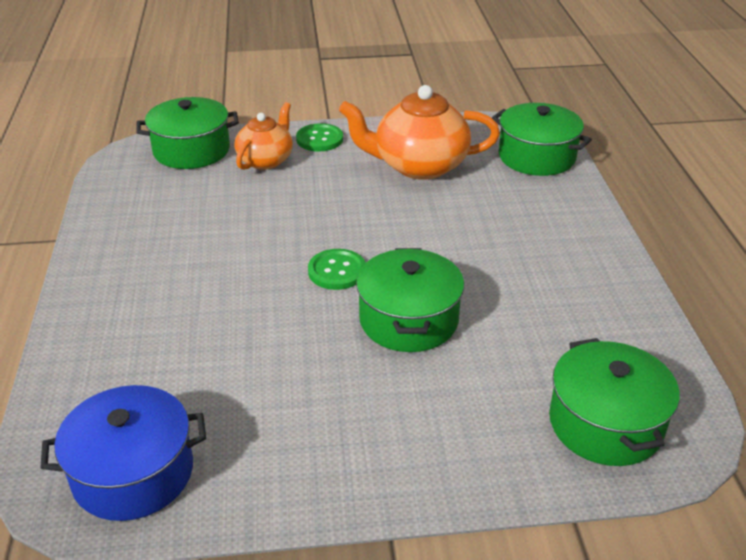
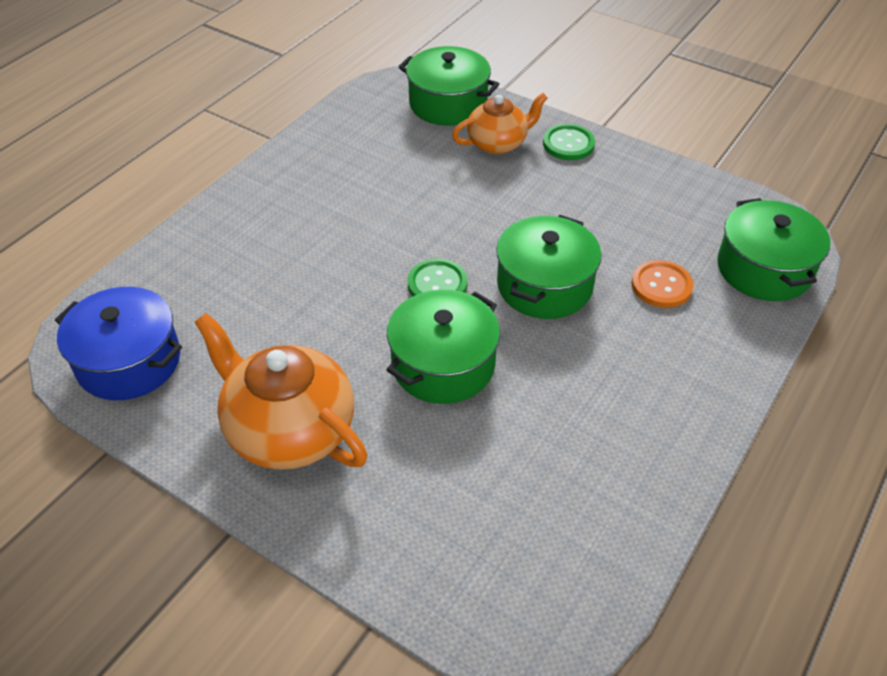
camera: 40 degrees right, 10 degrees up
orange teapot [339,85,500,180] -> orange teapot moved to [194,313,368,470]
green pot [549,338,680,466] -> green pot moved to [496,215,602,319]
none -> orange button [632,260,694,308]

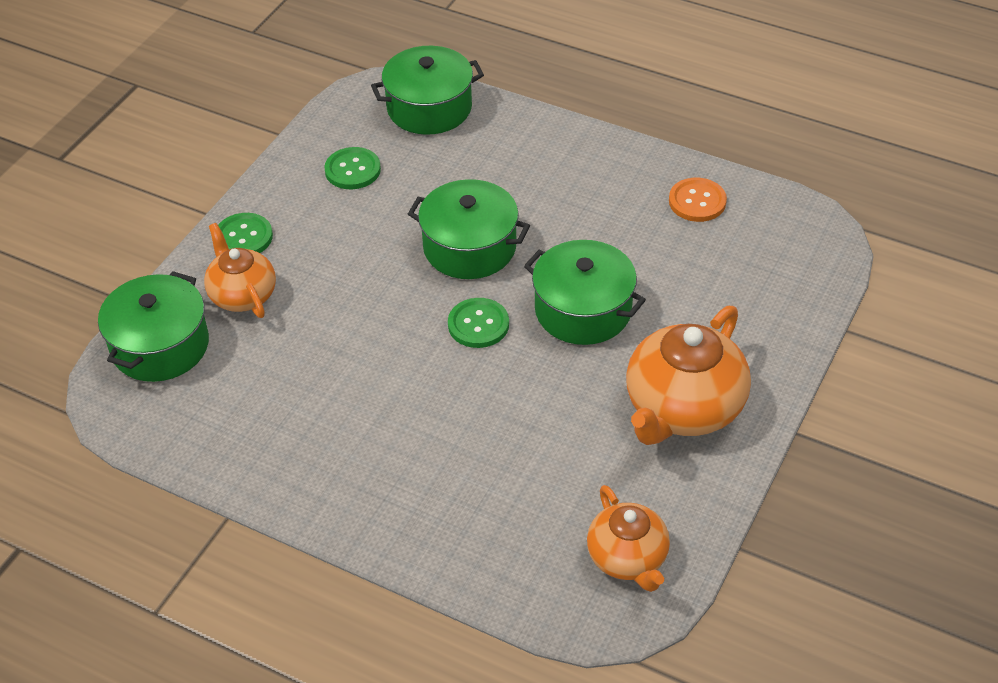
camera: 95 degrees left, 0 degrees up
blue pot [55,287,182,400] -> orange teapot [587,485,670,592]
orange button [632,260,694,308] -> orange button moved to [669,178,727,222]
none -> green button [324,147,381,189]

